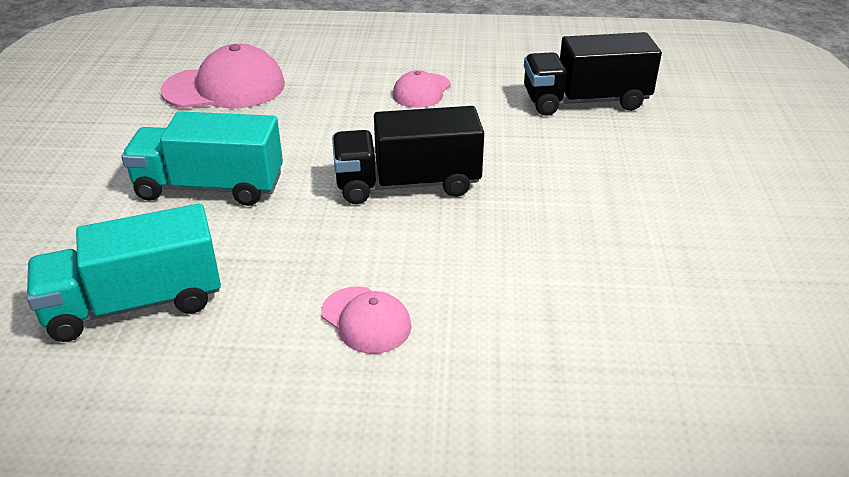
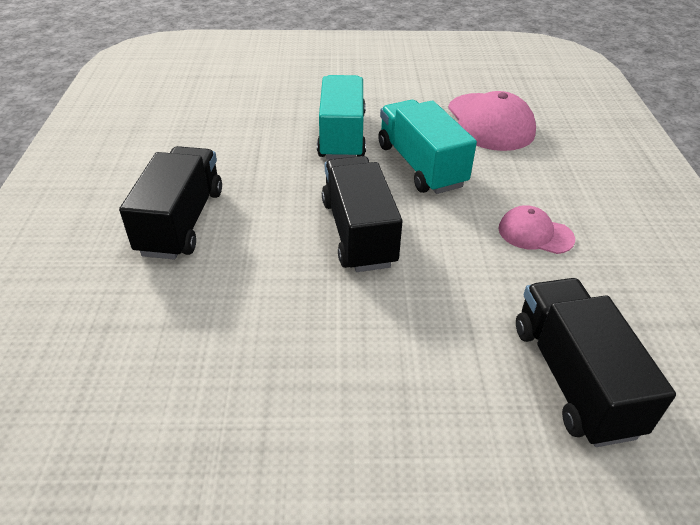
camera: 85 degrees right, 5 degrees up
turquoise truck [27,203,221,342] -> turquoise truck moved to [378,100,477,194]
pink cap [321,286,412,354] -> black truck [119,146,222,259]

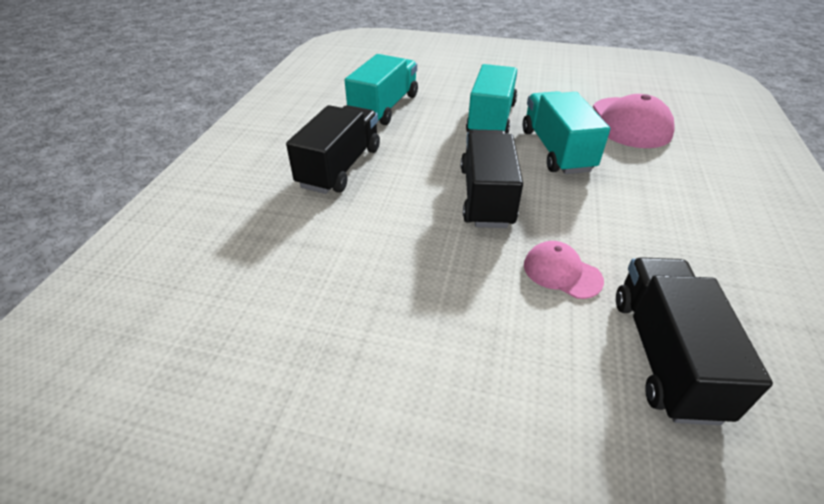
camera: 15 degrees right, 0 degrees up
pink cap [498,205,575,254] -> pink cap moved to [524,241,604,299]
none -> turquoise truck [345,54,418,125]

